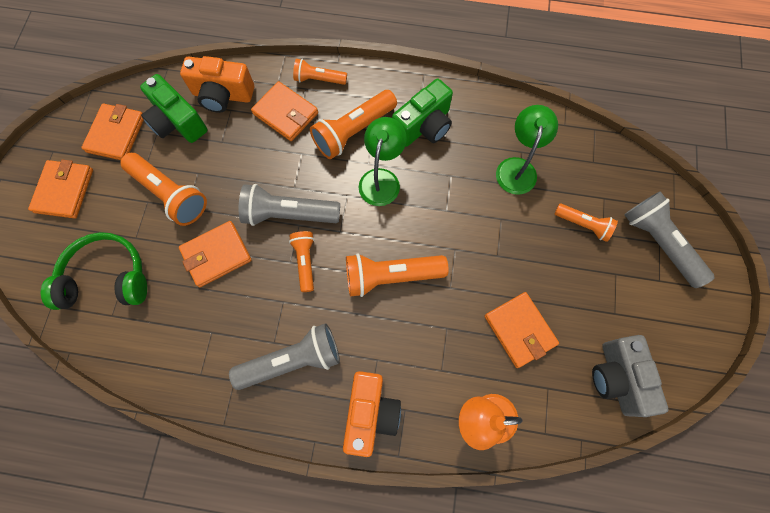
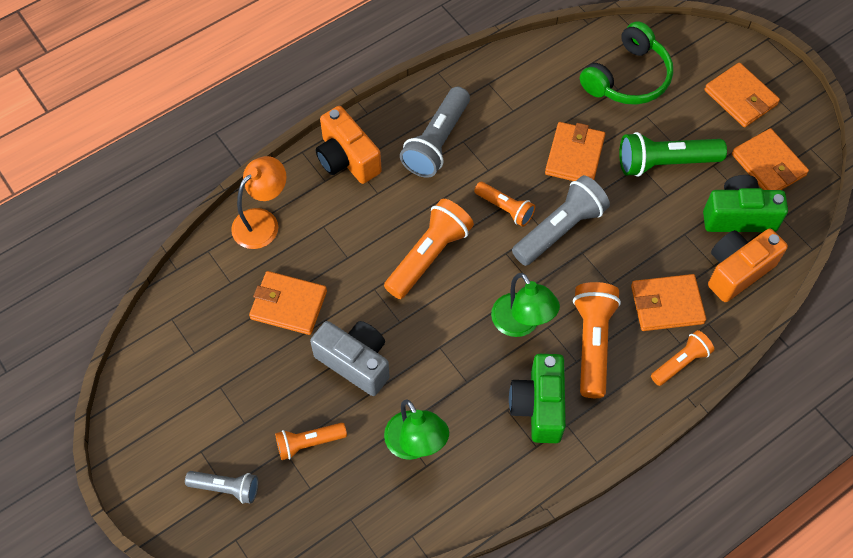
camera: 135 degrees right, 10 degrees down
orange flashlight [120,153,207,226] -> green flashlight [619,132,727,177]
grey camera [592,335,668,417] -> grey camera moved to [310,321,390,396]
grey flashlight [624,191,714,288] -> grey flashlight [185,471,258,504], size x0.60

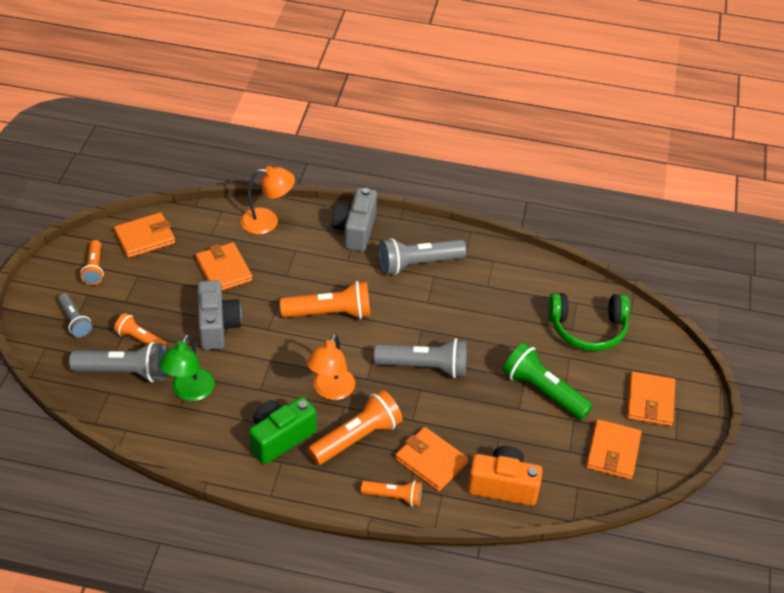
camera: 45 degrees right, 15 degrees down
orange camera [315,106,382,184] -> grey camera [332,188,377,252]
orange flashlight [474,182,535,227] -> orange flashlight moved to [80,240,104,285]
green lamp [491,273,560,337] -> orange lamp [307,334,355,400]
orange wallet [545,122,605,181] -> orange wallet moved to [114,212,175,258]
green camera [703,175,788,232] -> none
none -> grey flashlight [69,342,167,382]

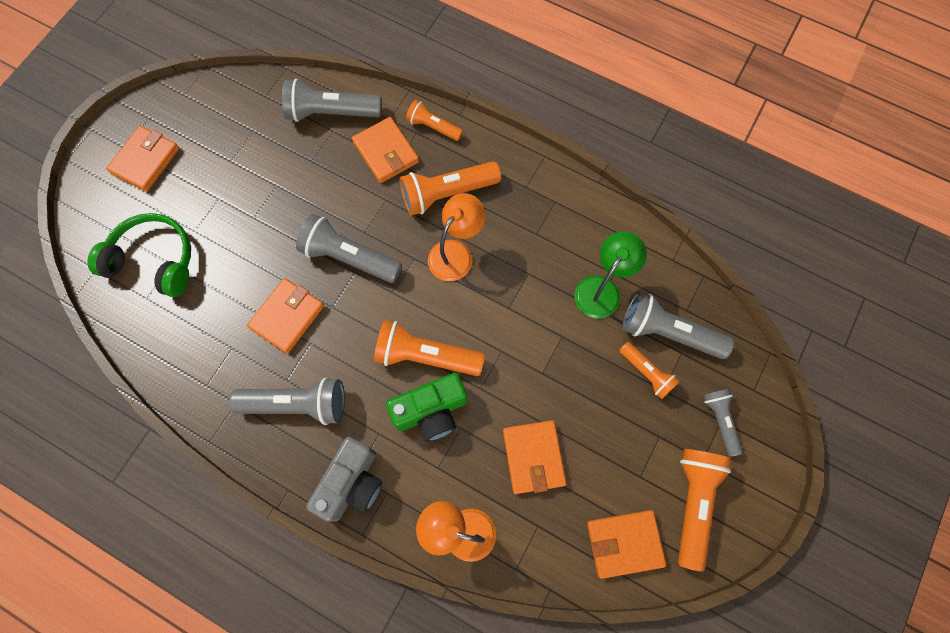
camera: 160 degrees left, 25 degrees up
orange flashlight [80,240,104,285] -> orange flashlight [678,449,731,572], size x1.67
grey camera [197,280,242,350] -> none
green camera [249,397,316,464] -> green camera moved to [386,373,467,442]
orange camera [468,446,543,506] -> grey flashlight [282,79,381,122]
green flashlight [503,343,593,420] -> none
orange wallet [586,419,642,480] -> orange wallet moved to [247,278,324,354]

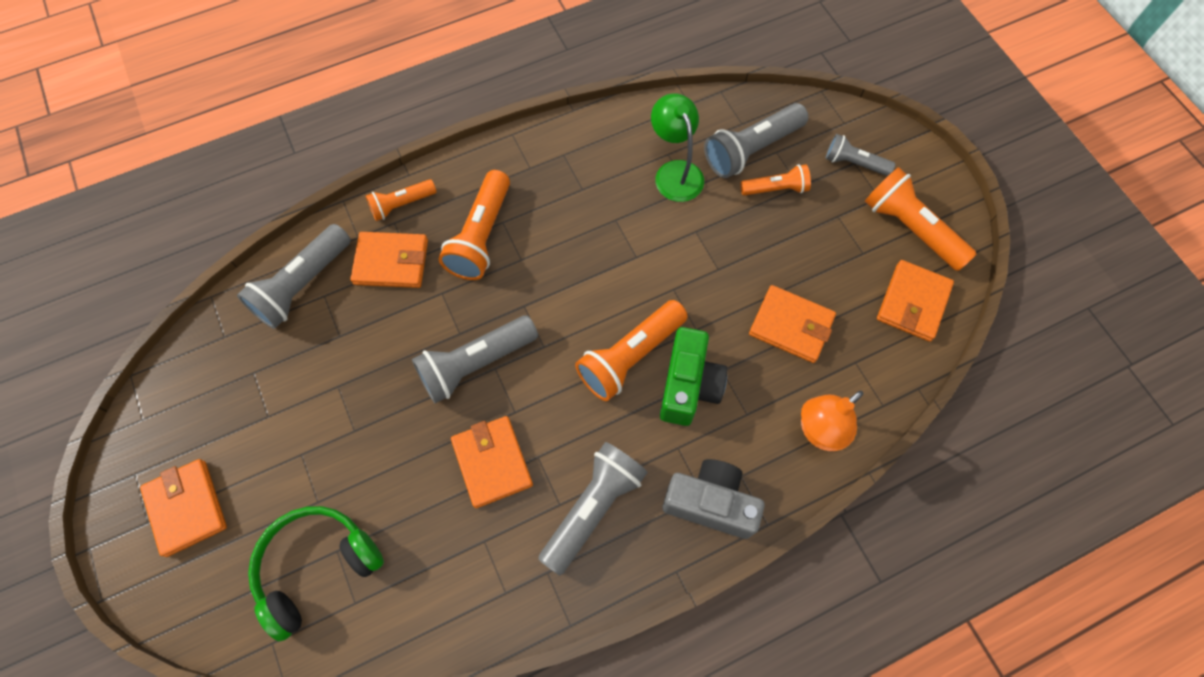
camera: 55 degrees left, 5 degrees down
grey camera [306,437,382,522] -> grey camera turned 45 degrees counterclockwise [663,459,765,539]
orange lamp [428,193,486,281] -> none

